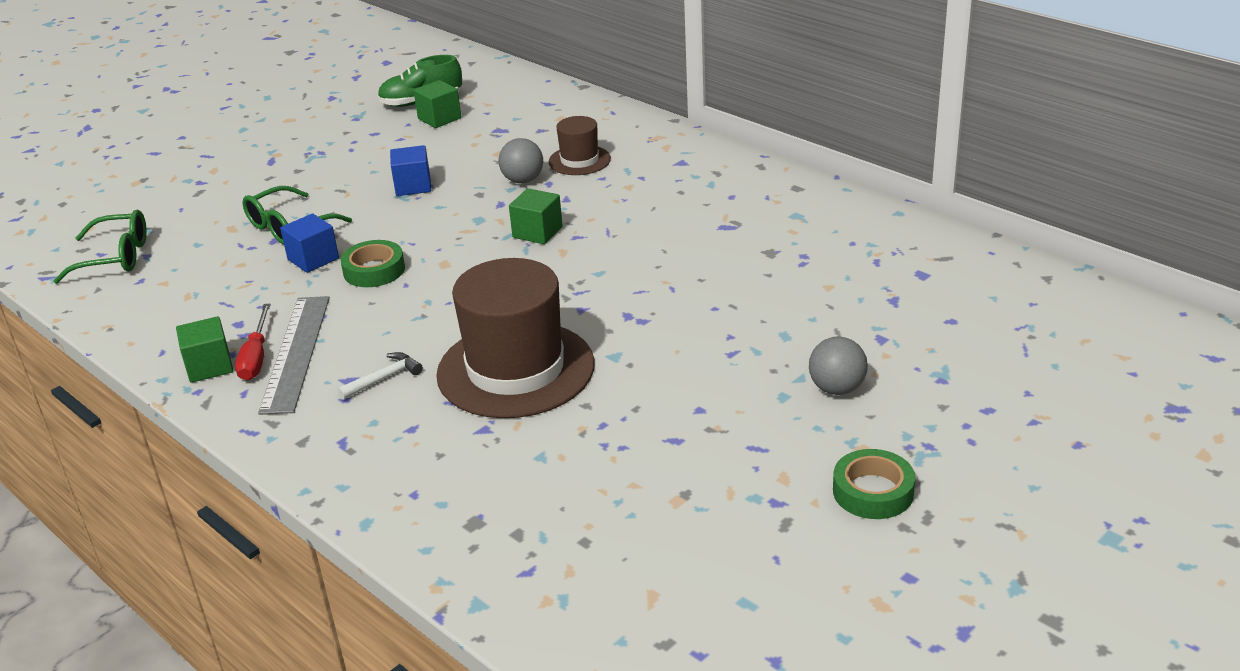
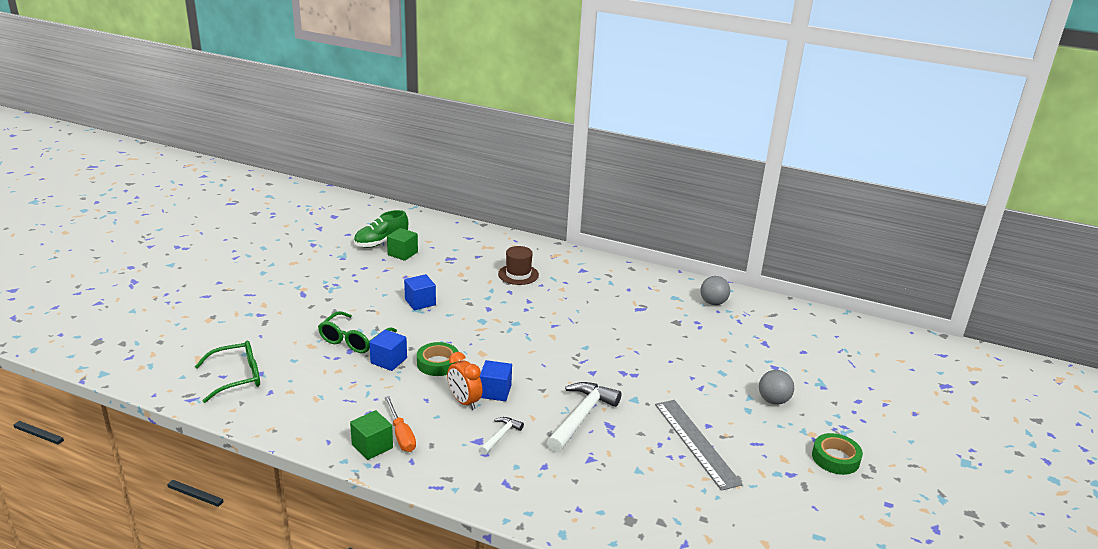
camera: 25 degrees left, 5 degrees down
red screwdriver [235,304,271,380] -> orange screwdriver [384,396,416,452]
grey ruler [258,296,330,415] -> grey ruler moved to [655,400,743,491]
brown hat [436,258,595,418] -> white hammer [547,382,621,453]
grey ball [498,138,543,183] -> grey ball moved to [700,276,730,305]
green cube [509,188,563,244] -> none
none -> orange clock [447,352,482,410]
none -> blue cube [480,360,512,401]

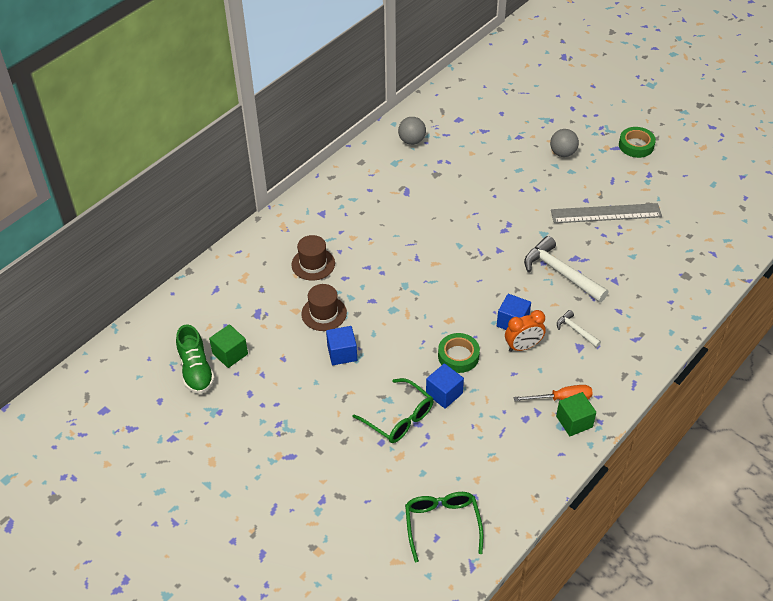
camera: 70 degrees left, 20 degrees up
none -> brown hat [301,284,347,331]

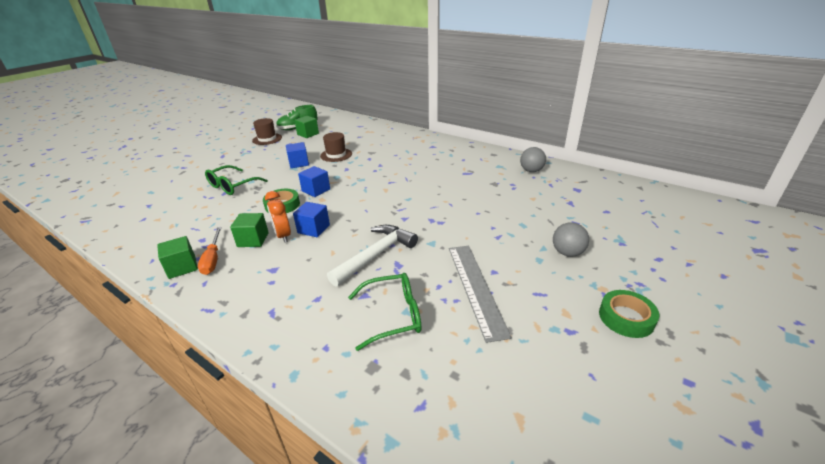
camera: 85 degrees right, 15 degrees down
brown hat [291,235,335,281] -> brown hat moved to [252,118,282,145]
green glasses [405,492,483,562] -> green glasses moved to [348,273,421,351]
blue cube [426,363,464,409] -> blue cube moved to [298,166,330,197]
white hammer [557,310,601,347] -> none
none -> green cube [230,213,269,247]

